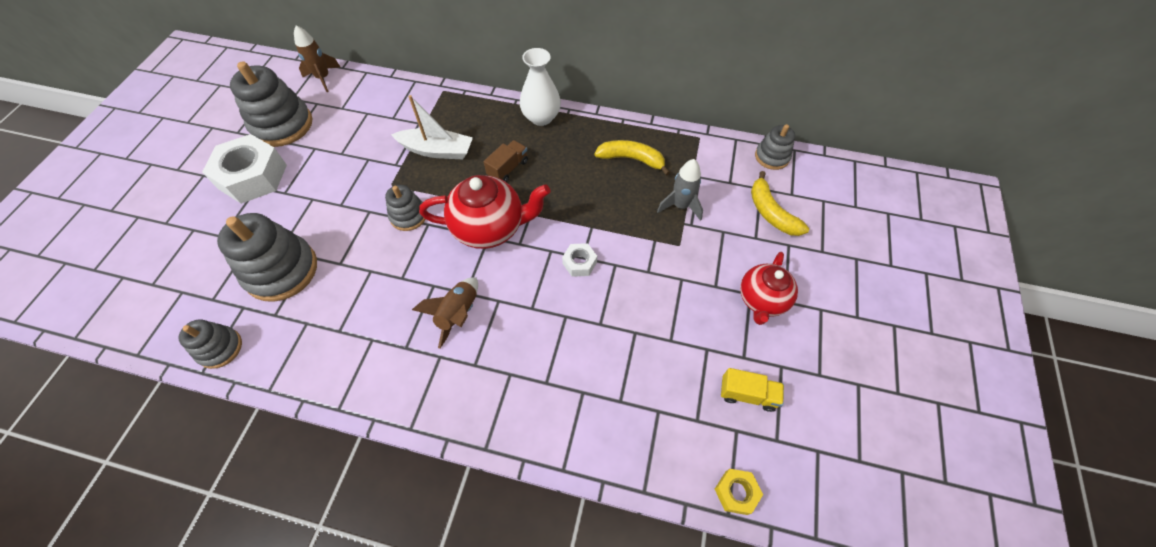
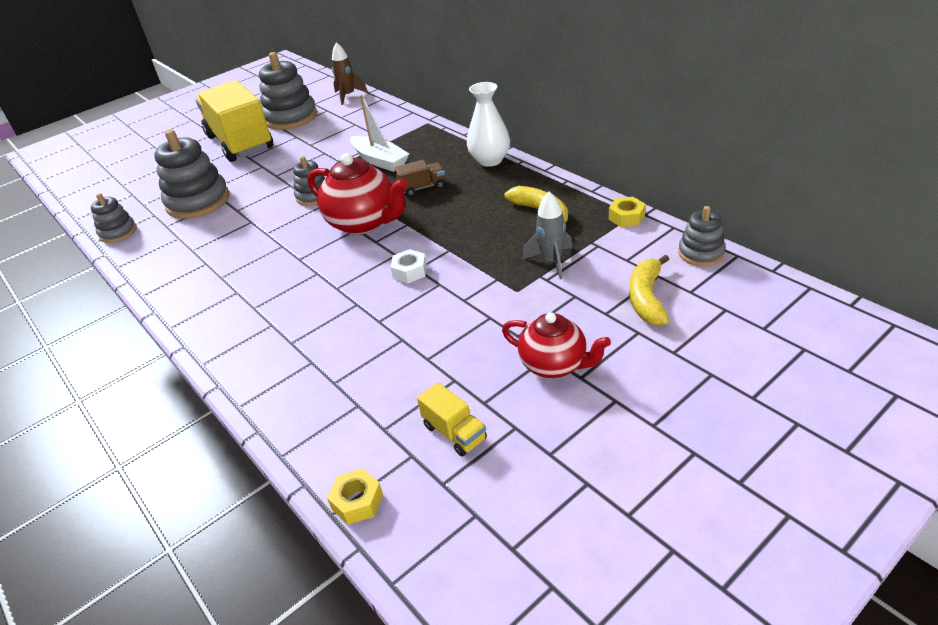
camera: 40 degrees right, 20 degrees down
white nut [202,134,287,204] -> yellow truck [195,80,273,162]
brown rocket [412,277,478,349] -> none
red teapot [740,252,798,325] -> red teapot turned 120 degrees counterclockwise [502,312,611,378]
none -> yellow nut [609,197,646,227]

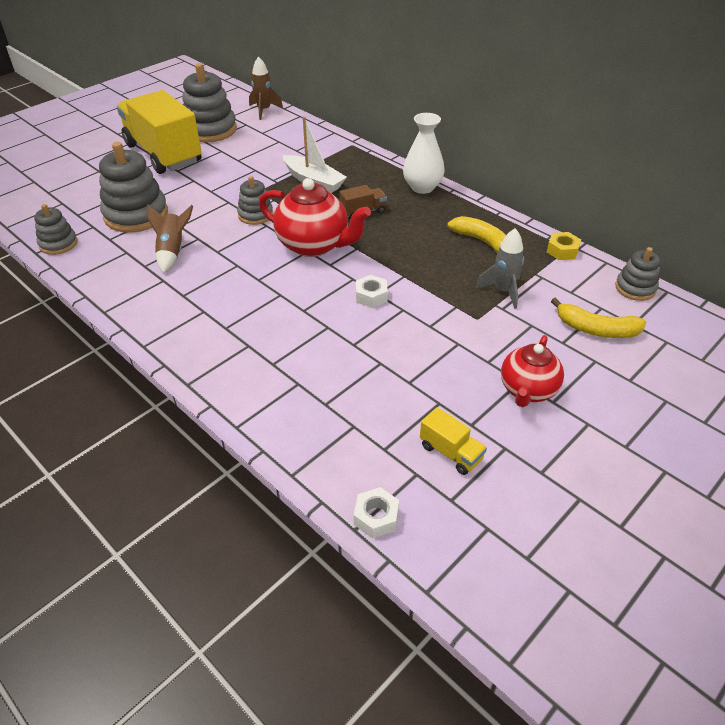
camera: 10 degrees left, 5 degrees up
yellow nut [327,469,383,525] -> white nut [354,487,399,539]
red teapot [502,312,611,378] -> red teapot turned 90 degrees clockwise [501,335,564,407]
yellow banana [629,255,670,326] -> yellow banana turned 75 degrees counterclockwise [551,298,646,338]
none -> brown rocket [147,204,193,273]

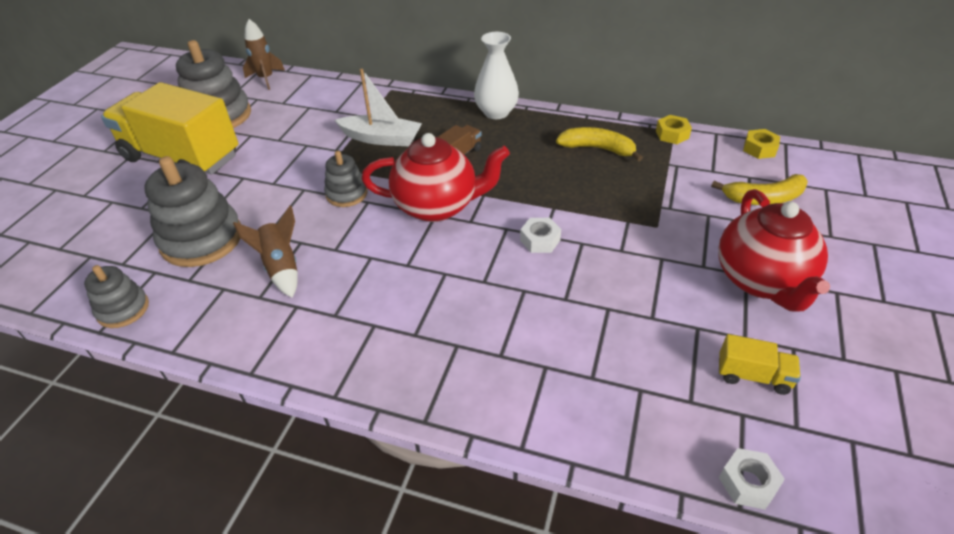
camera: 25 degrees left, 0 degrees up
grey rocket [476,228,524,309] -> none
red teapot [501,335,564,407] -> red teapot [718,189,830,312], size x1.50
grey stacking toy [615,247,660,301] -> yellow nut [743,129,780,159]

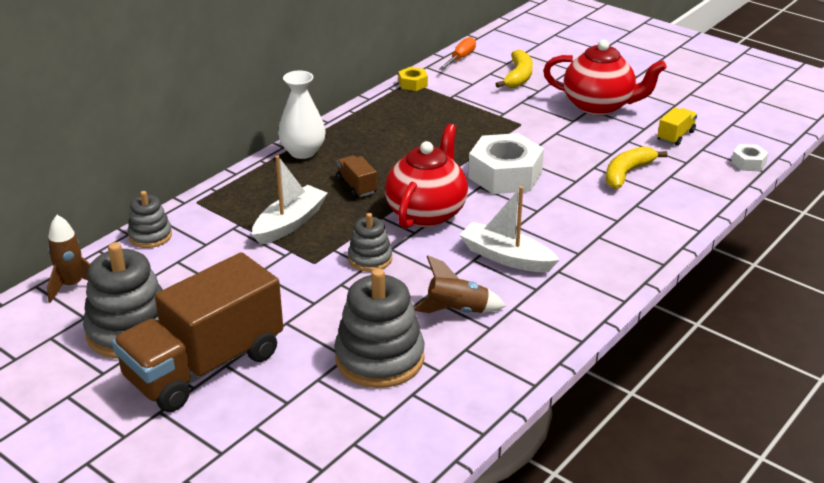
camera: 70 degrees left, 10 degrees down
grey stacking toy [84,265,149,328] -> grey stacking toy moved to [127,191,172,248]
yellow truck [101,82,238,175] -> brown truck [112,252,283,412]
white nut [520,218,561,253] -> white nut [468,133,544,194], size x2.14
yellow banana [556,127,643,161] -> yellow banana moved to [606,146,668,189]
yellow nut [743,129,780,159] -> orange screwdriver [439,37,476,70]
none -> white boat [460,186,559,272]

